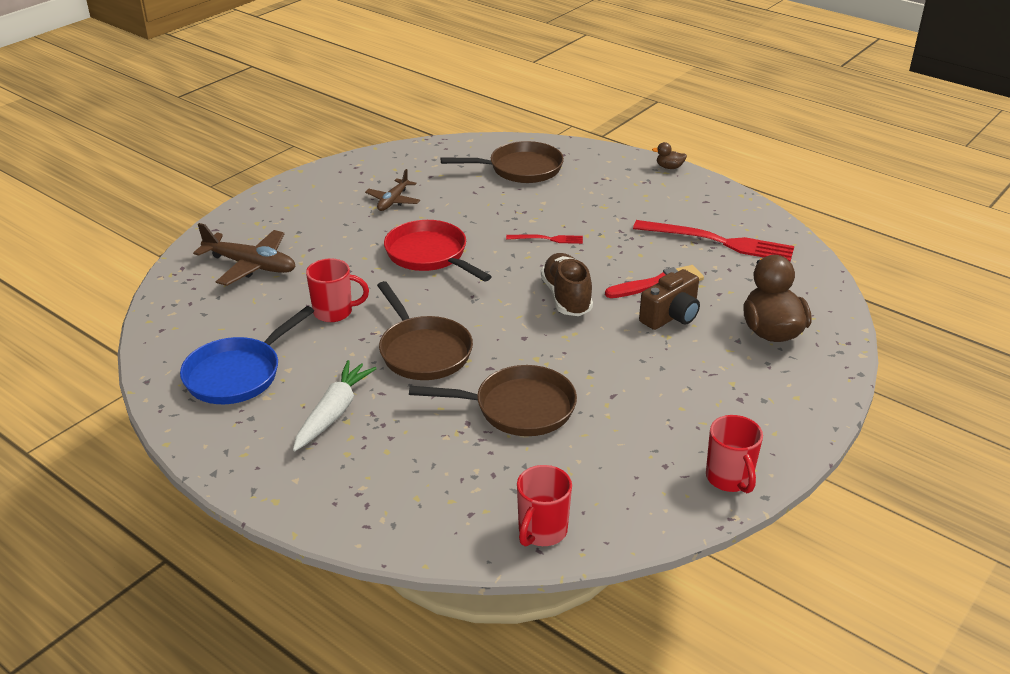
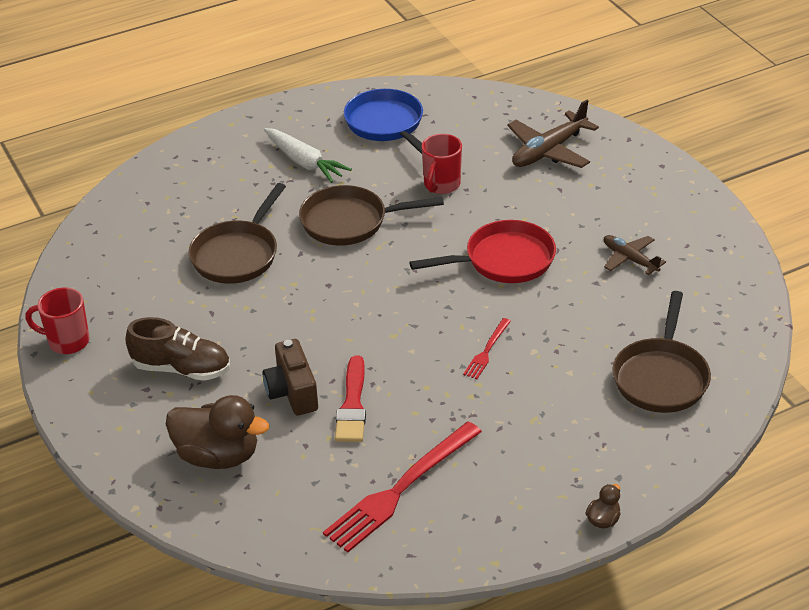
camera: 115 degrees right, 5 degrees up
red mug [517,465,572,547] -> none
brown shoe [541,253,593,316] -> brown shoe moved to [125,317,230,381]

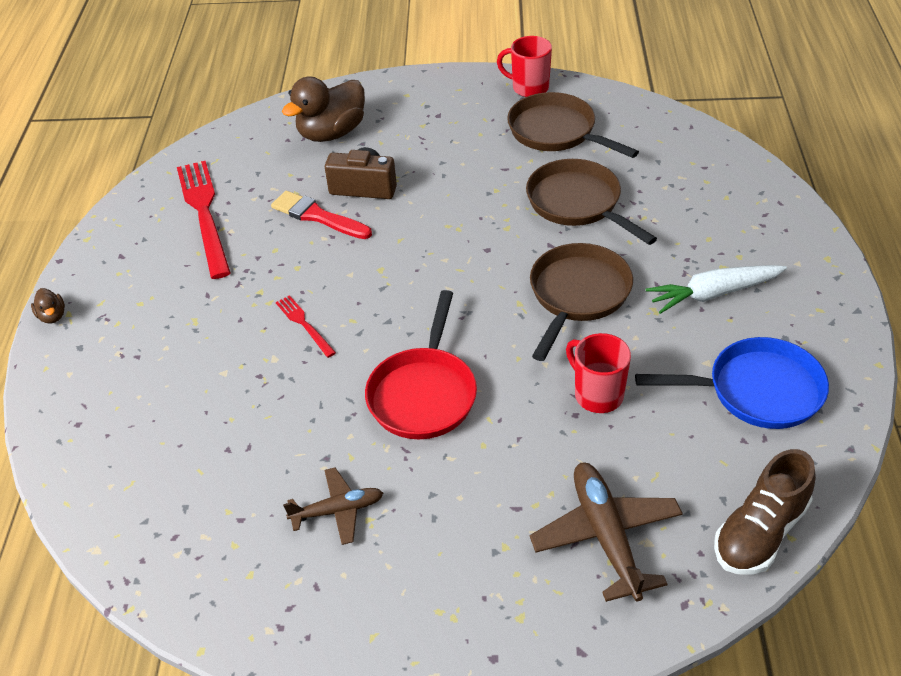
camera: 120 degrees right, 5 degrees up
red mug [26,288,90,354] -> red mug turned 105 degrees counterclockwise [497,36,552,97]
brown shoe [125,317,230,381] -> brown shoe moved to [714,449,816,575]
brown pan [612,291,711,413] -> brown pan moved to [507,92,639,158]

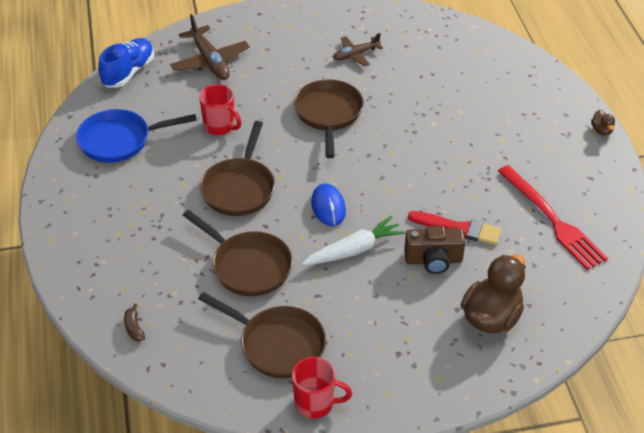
camera: 165 degrees right, 0 degrees up
brown duck [31,288,65,323] -> brown duck turned 150 degrees counterclockwise [591,110,615,135]
red fork [276,295,336,358] -> none
red pan [365,290,477,439] -> brown pan [294,79,364,158]
white carrot [646,265,787,314] -> white carrot moved to [302,216,405,265]
brown shoe [714,449,816,575] -> blue shoe [98,38,154,88]
none -> brown banana [124,304,145,342]
none -> blue mouse [311,184,346,226]

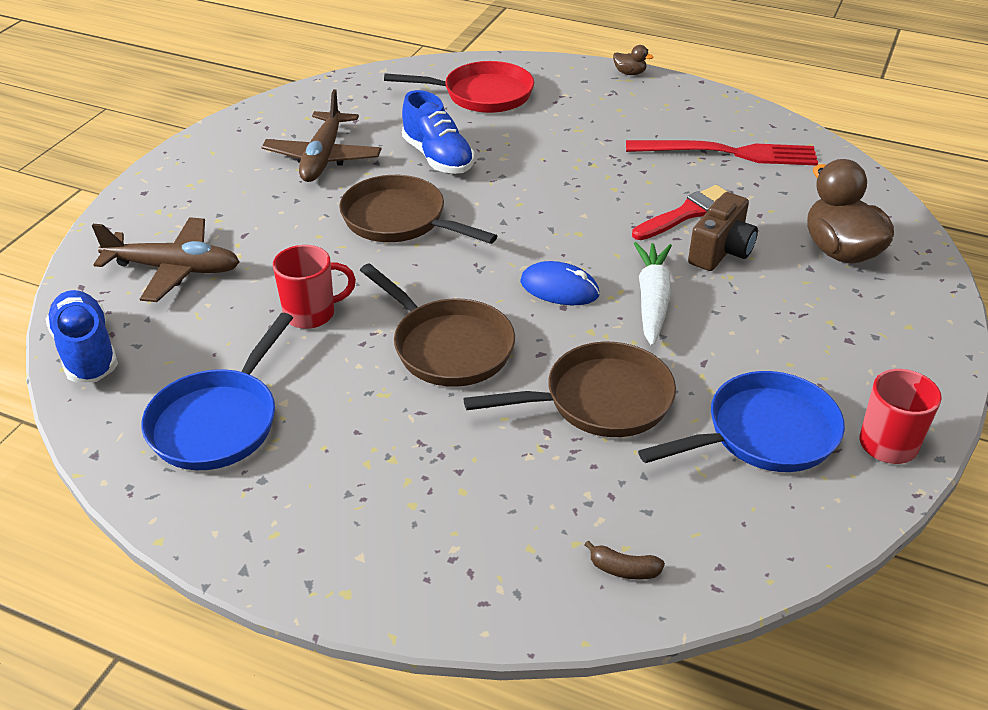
camera: 55 degrees left, 5 degrees down
brown pan [198,292,326,378] -> blue pan [638,371,845,472]
brown plane [333,33,383,67] -> brown plane [261,89,381,182], size x1.62
none -> red pan [384,61,534,113]
none -> blue shoe [402,90,475,174]

